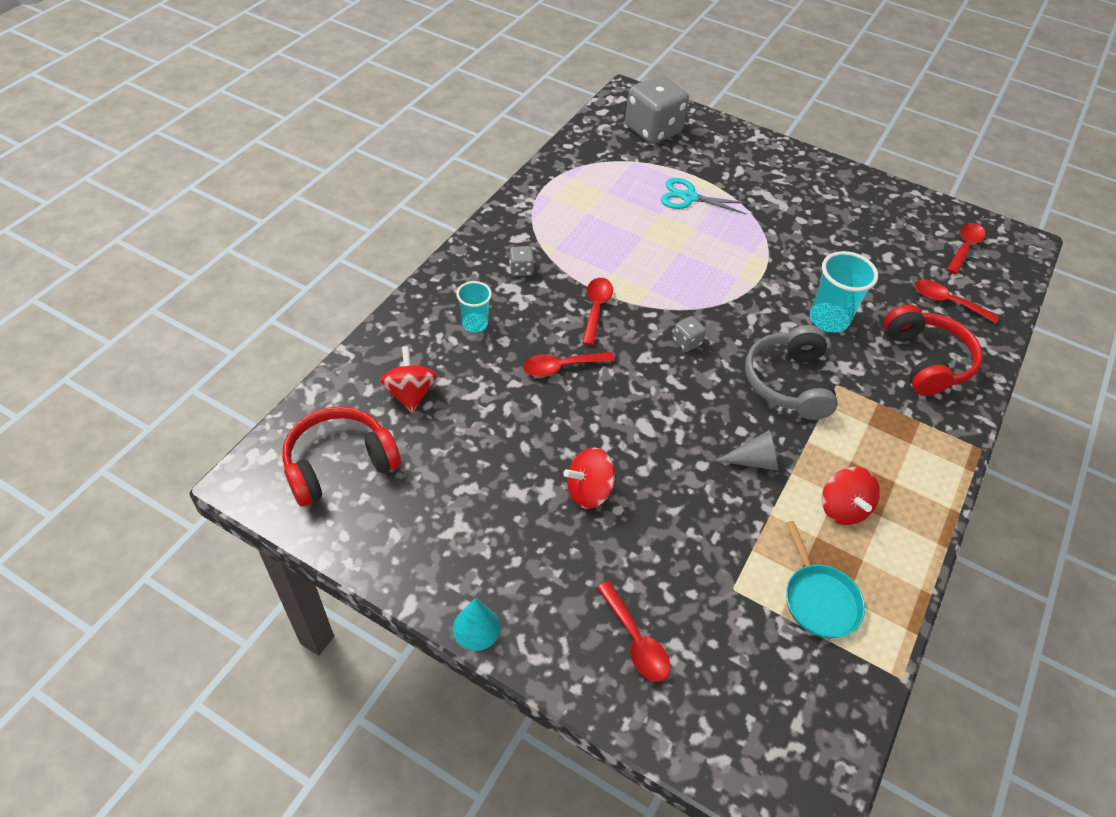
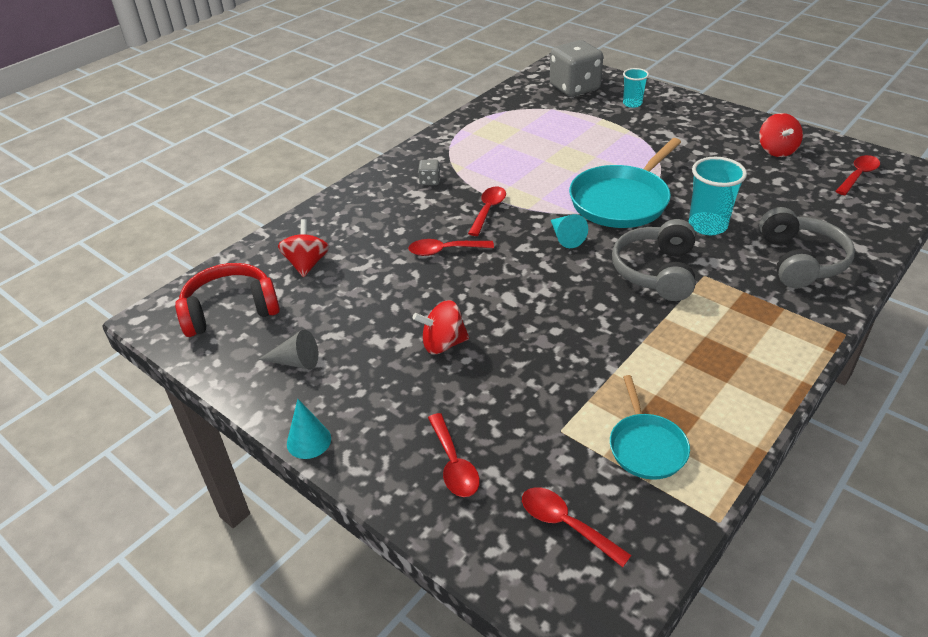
camera: 15 degrees right, 10 degrees down
turquoise cup [456,281,492,332] -> turquoise cup moved to [623,68,649,108]
turquoise scissors [661,178,749,215] -> none
grey dice [673,316,706,352] -> turquoise cone [551,214,588,248]
grey cone [715,430,778,470] -> grey cone moved to [258,329,318,370]
red spinning top [822,467,880,525] -> red spinning top moved to [759,113,803,157]
red headphones [884,304,983,396] -> grey headphones [759,207,855,288]
red spoon [915,279,999,324] -> red spoon moved to [522,487,632,567]
none -> turquoise pan [569,138,681,228]

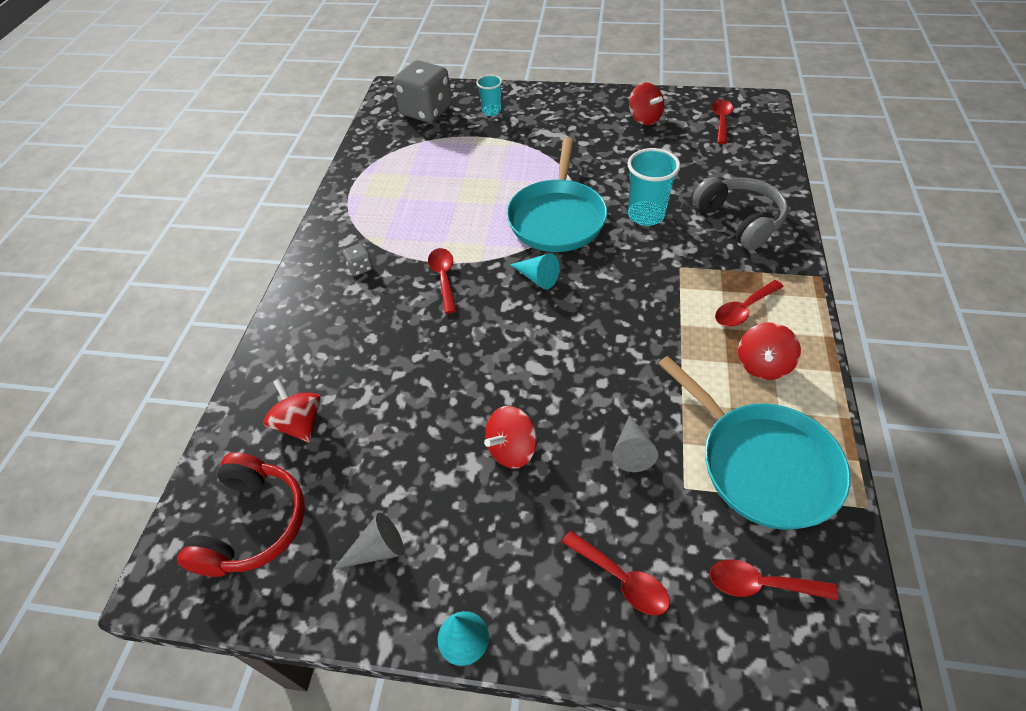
camera: 30 degrees left, 10 degrees up
red headphones [175,263,280,337] -> red headphones turned 150 degrees clockwise [177,452,305,577]
red spoon [408,239,494,256] -> red spoon moved to [715,280,784,327]
turquoise pan [610,375,690,480] -> turquoise pan [658,356,851,530], size x1.78
grey headphones [612,219,695,301] -> none
none -> grey cone [612,415,658,472]
none -> red spinning top [738,322,801,380]

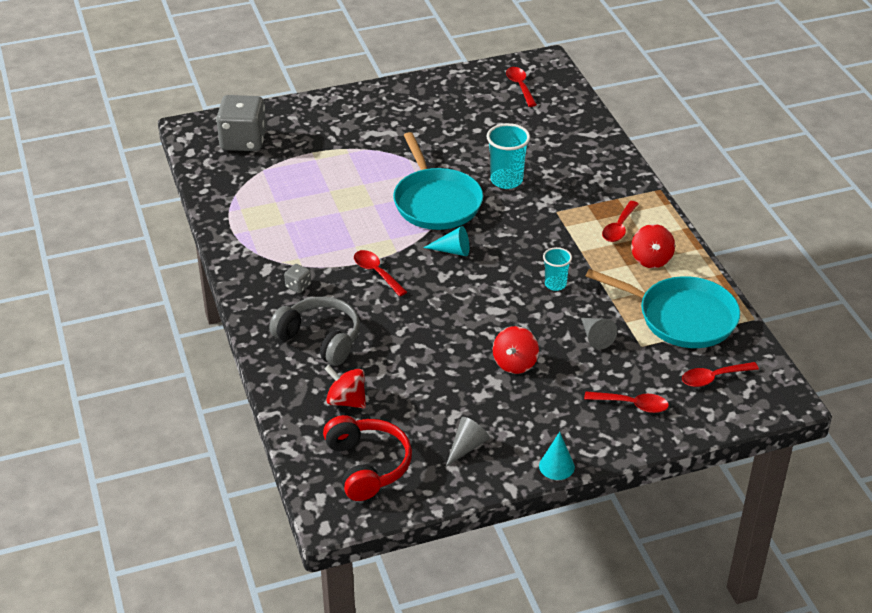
camera: 30 degrees left, 10 degrees down
turquoise cup [476,75,502,116] -> turquoise cup moved to [543,247,572,291]
red spinning top [629,82,664,125] -> none
grey headphones [693,177,788,250] -> grey headphones moved to [269,297,360,366]

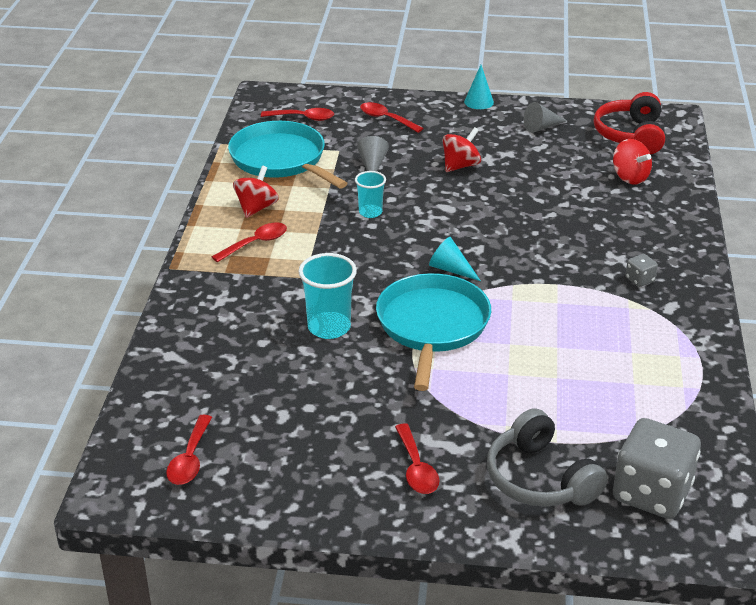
camera: 155 degrees left, 5 degrees down
grey headphones [269,297,360,366] -> grey headphones moved to [487,408,608,507]
red spoon [354,250,407,296] -> red spoon moved to [395,423,439,494]

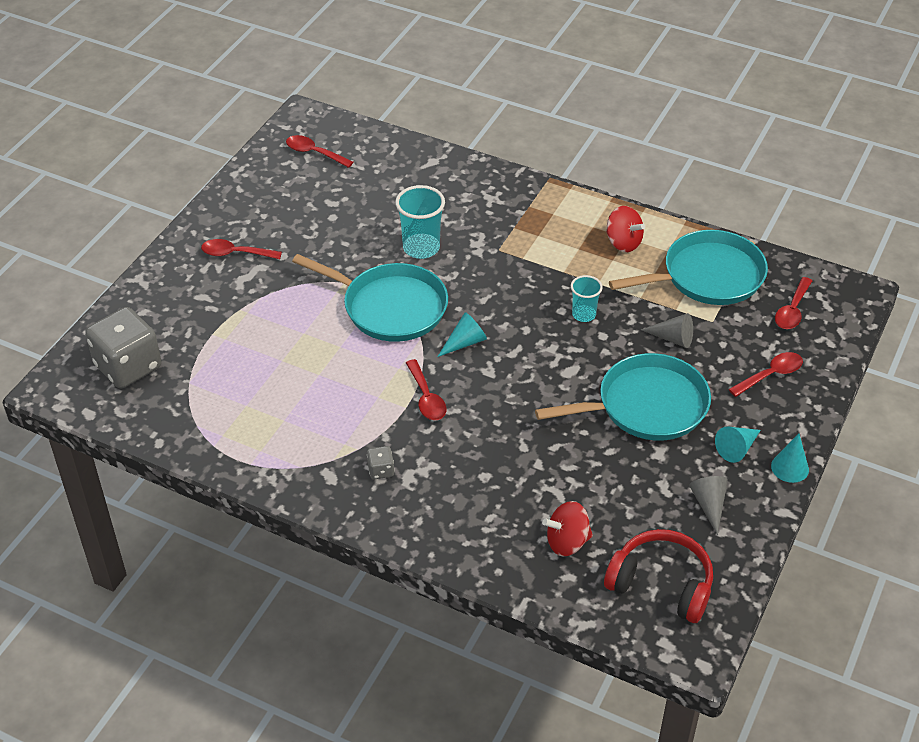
camera: 110 degrees right, 10 degrees up
red spoon [212,223,287,262] -> red spoon moved to [406,359,446,420]
red spinning top [443,127,481,172] -> turquoise pan [535,353,711,441]
grey headphones [487,408,608,507] -> none
none -> turquoise cone [715,427,761,463]

